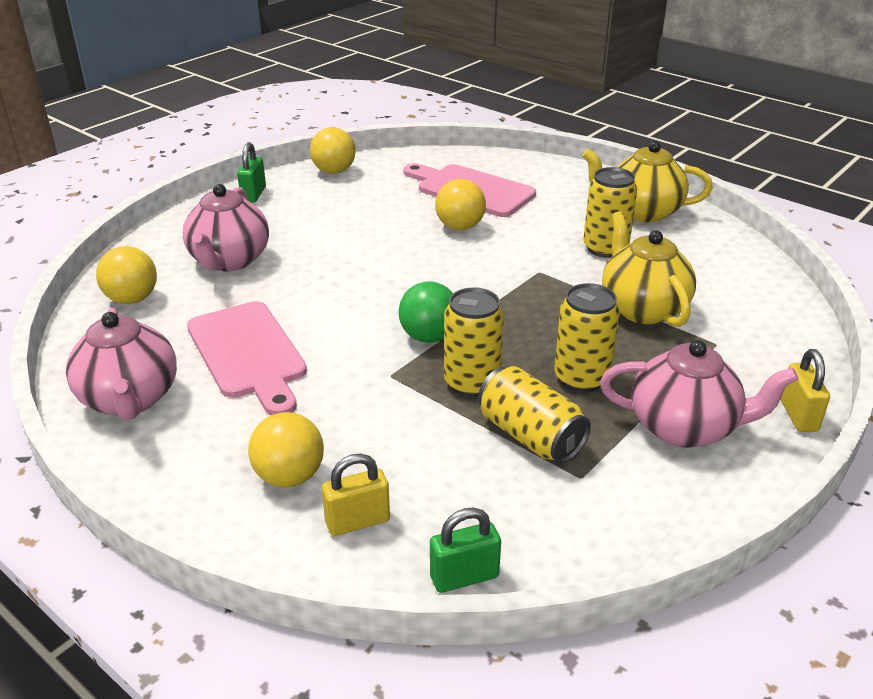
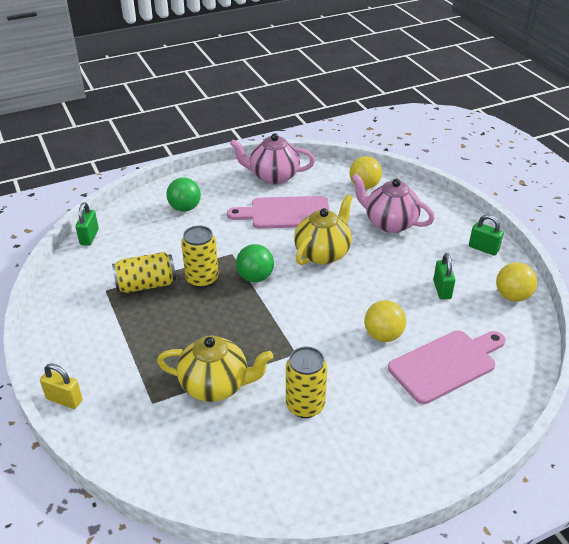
camera: 115 degrees right, 5 degrees up
yellow ball [248,412,324,487] -> green ball [166,177,201,212]
yellow padlock [322,454,390,536] -> none
yellow can [554,283,620,393] -> none
yellow teapot [582,141,713,222] -> yellow teapot moved to [294,194,353,265]
pink teapot [600,340,798,448] -> none
none -> green padlock [433,253,455,299]

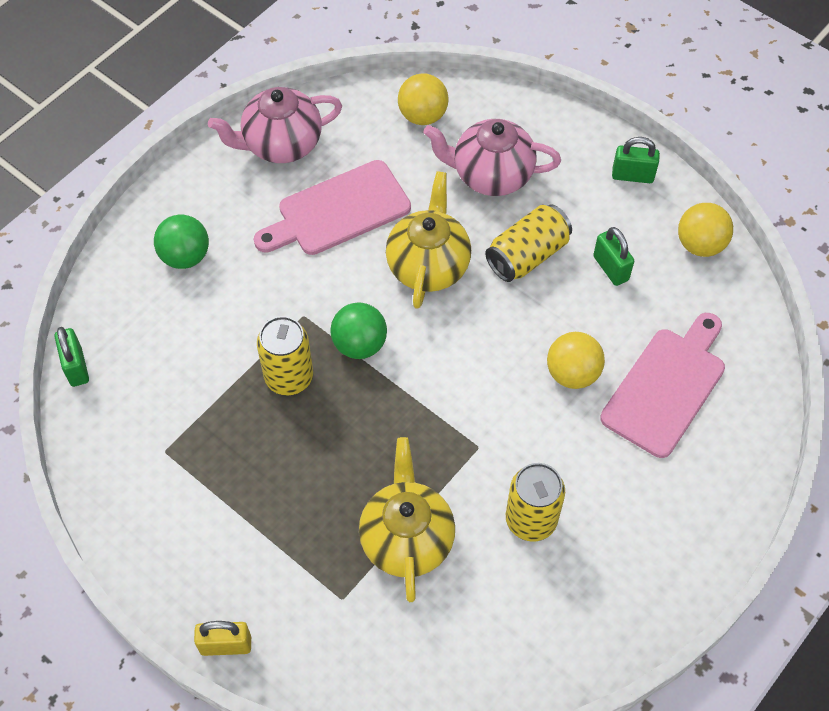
camera: 25 degrees left, 20 degrees up
yellow can [112,252,176,293] -> yellow can moved to [485,204,572,282]
yellow teapot [157,336,273,402] -> yellow teapot turned 75 degrees counterclockwise [359,437,455,602]

